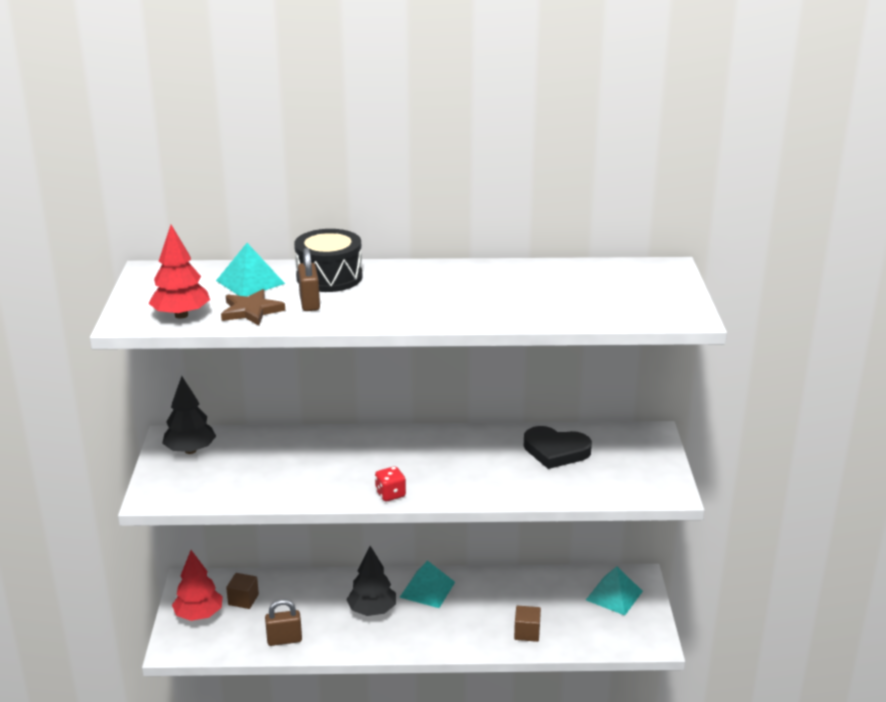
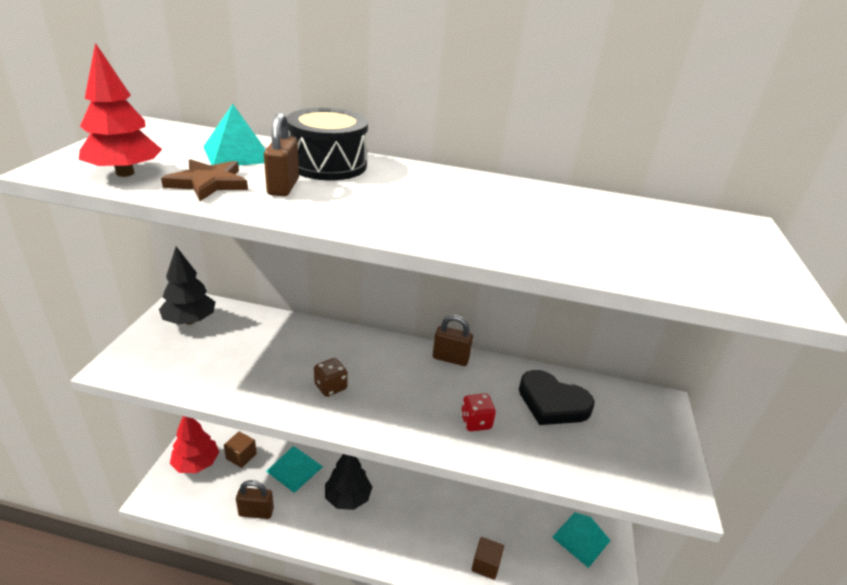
camera: 10 degrees right, 5 degrees up
red dice [375,466,406,501] -> red dice moved to [461,394,496,432]
turquoise pyramid [400,560,455,608] -> turquoise pyramid moved to [266,446,323,493]
none -> brown dice [314,358,348,397]
none -> brown padlock [433,315,473,366]

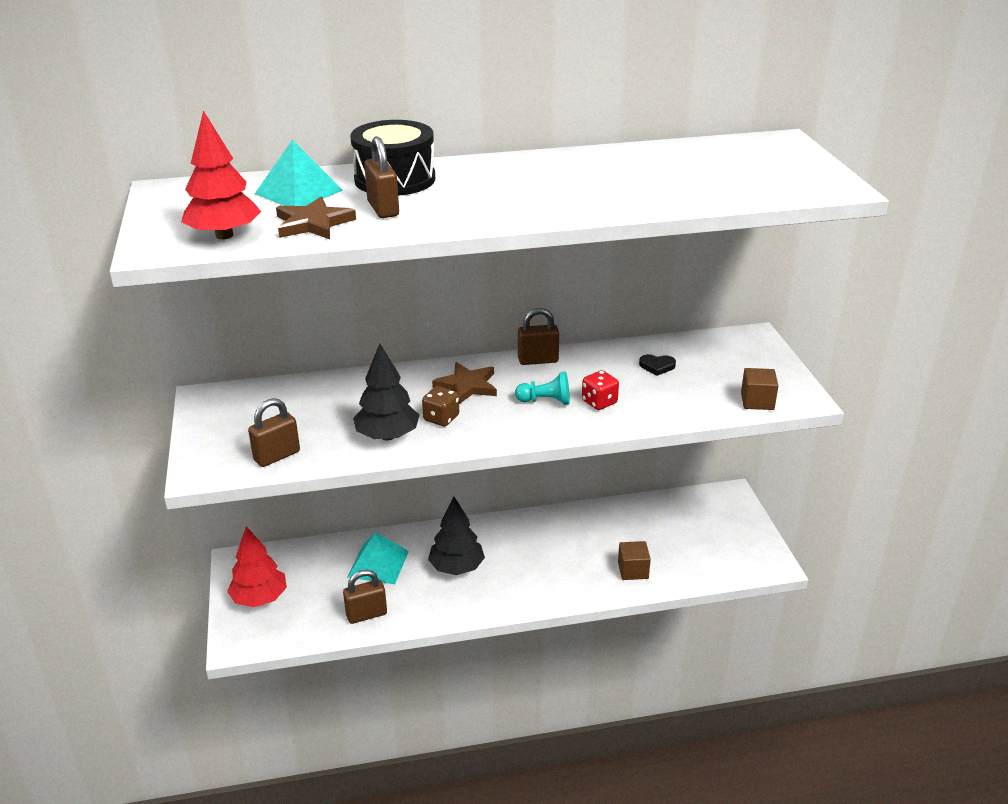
camera: 20 degrees left, 0 degrees up
black tree [159,246,215,325] -> black tree moved to [353,344,419,440]
brown cube [224,431,257,468] -> brown cube moved to [741,368,778,410]
black heart [519,370,595,425] -> black heart [639,354,676,376], size x0.46
turquoise pyramid [552,512,611,568] -> none
none -> brown padlock [248,398,300,467]
none -> brown star [432,362,497,404]
none -> turquoise pawn [515,372,570,405]

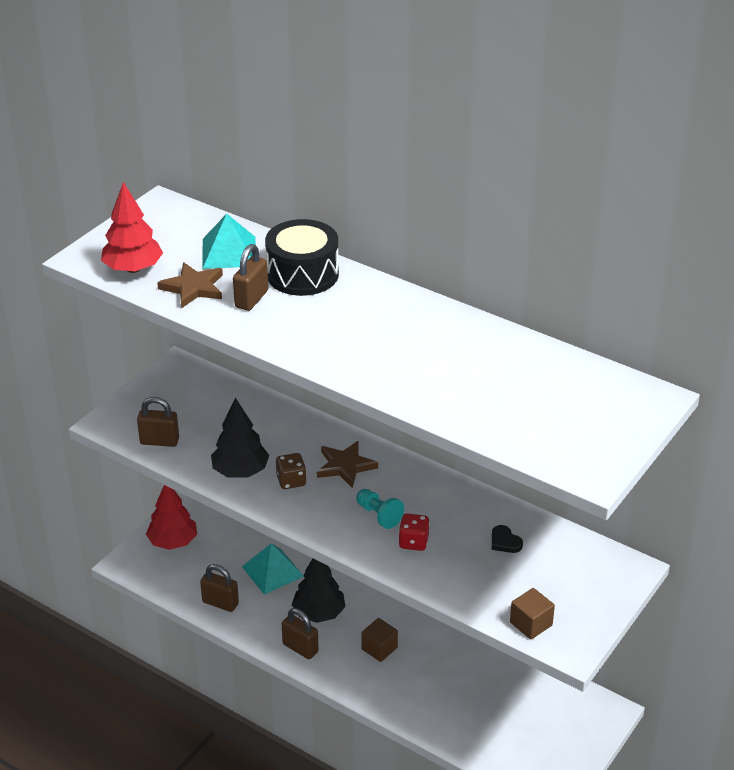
camera: 45 degrees right, 5 degrees up
brown padlock [518,308,559,365] -> brown padlock moved to [282,608,319,659]
brown cube [618,541,651,580] -> brown cube moved to [361,618,398,662]

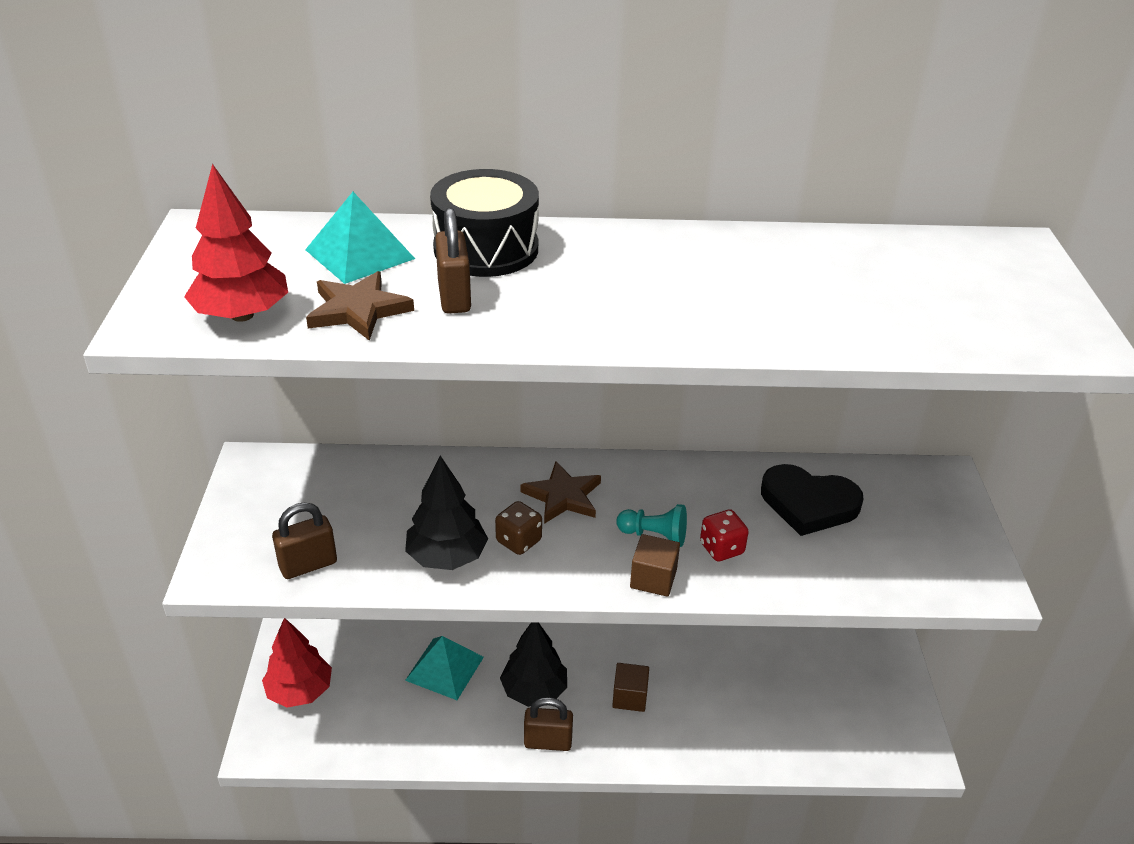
camera: 35 degrees left, 0 degrees up
brown padlock [200,564,239,612] -> none
black heart [492,525,523,553] -> black heart [761,464,864,536], size x2.16
brown cube [510,588,555,640] -> brown cube moved to [630,534,680,597]

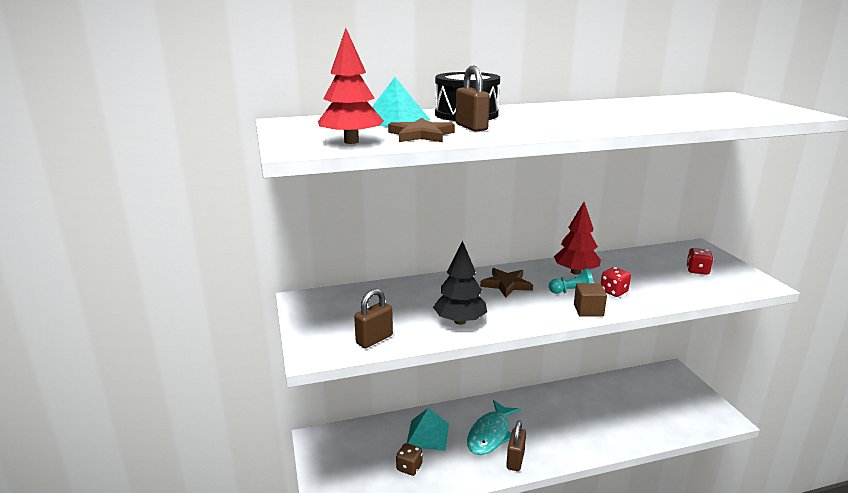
camera: 15 degrees left, 15 degrees down
red tree [262,618,332,708] -> red tree moved to [554,202,601,275]
brown dice [495,501,542,555] -> brown dice moved to [396,443,423,476]
black tree [500,623,567,707] -> turquoise fish [467,400,520,455]
brown padlock [524,697,573,751] -> brown padlock turned 60 degrees counterclockwise [506,420,526,471]
brown cube [612,663,649,712] -> none
black heart [761,464,864,536] -> none
none -> red dice [686,248,713,275]

